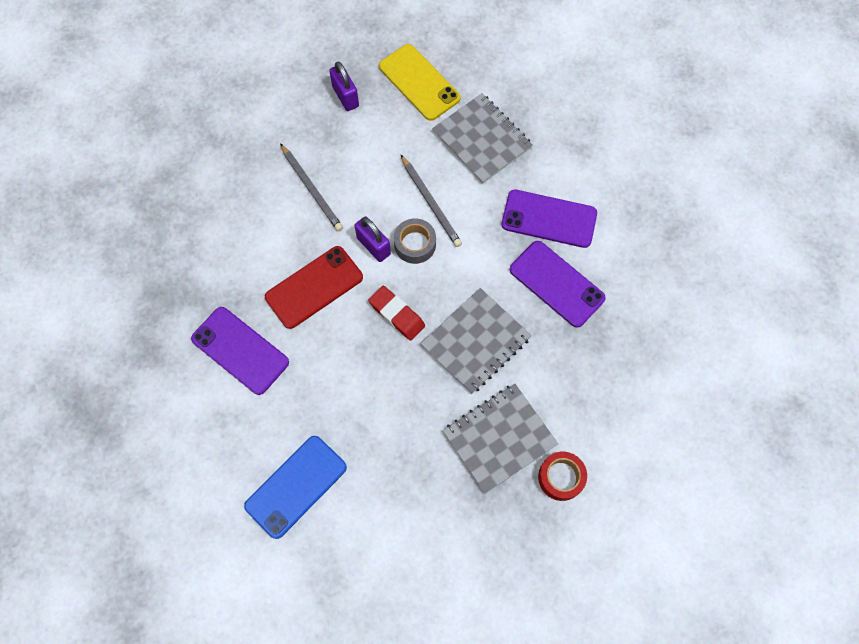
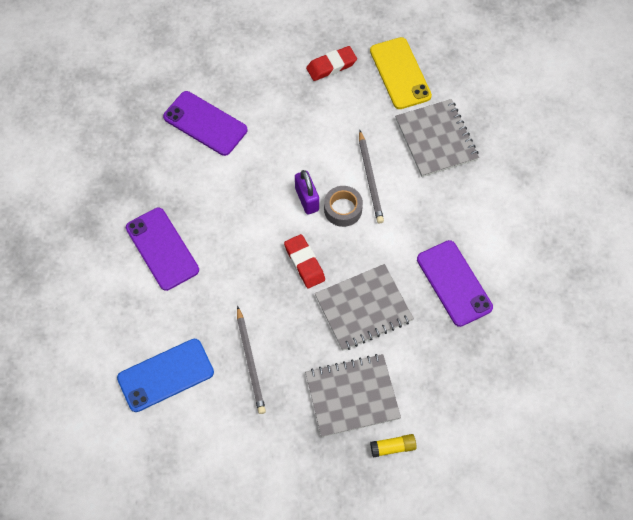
camera: 20 degrees right, 5 degrees down
red phone [265,246,363,329] -> none
grey pencil [280,143,343,231] -> grey pencil moved to [237,306,266,414]
purple padlock [329,62,359,111] -> red eraser [306,46,357,81]
purple phone [501,190,597,248] -> purple phone moved to [163,91,247,156]
red tape [538,452,587,501] -> yellow glue stick [370,434,417,458]

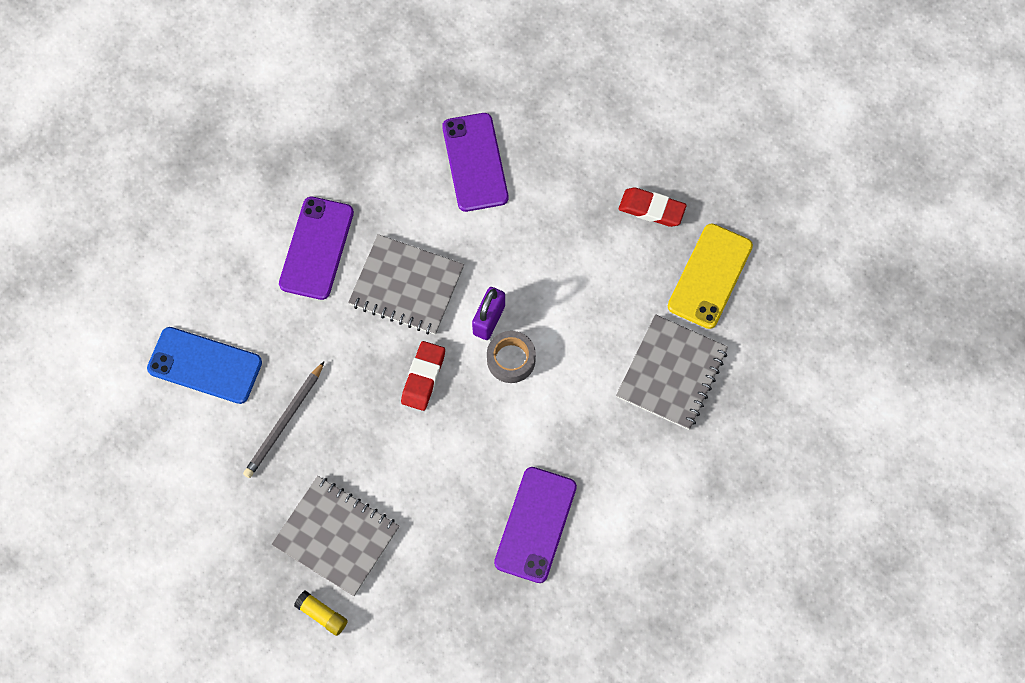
camera: 45 degrees right, 5 degrees up
grey notebook [315,264,414,351] -> grey notebook moved to [348,234,464,335]
grey pencil [359,130,384,223] -> none

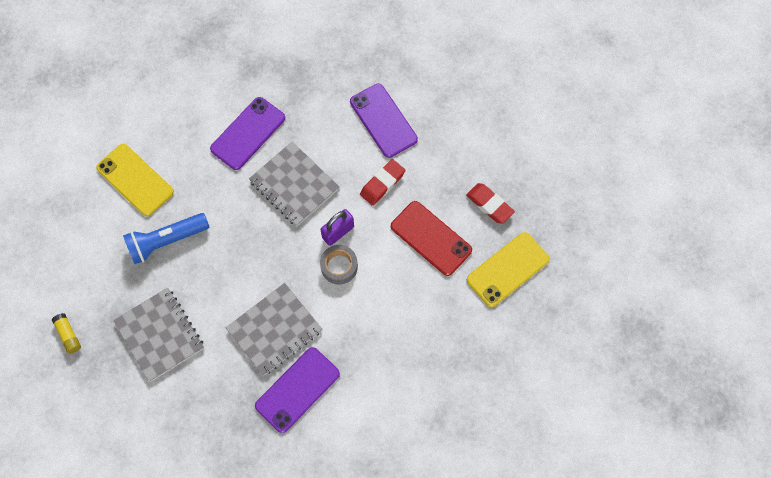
camera: 25 degrees right, 0 degrees up
blue phone [147,327,262,404] -> yellow phone [96,144,174,216]
grey pencil [243,361,325,478] -> blue flashlight [123,213,209,264]
yellow glue stick [294,590,348,636] -> yellow glue stick moved to [52,313,81,354]
red eraser [401,341,445,411] -> red eraser moved to [360,159,405,206]
purple phone [442,113,509,212] -> purple phone turned 45 degrees counterclockwise [350,84,418,158]
grey notebook [616,314,728,430] -> grey notebook moved to [226,283,322,376]
none -> red phone [391,201,472,276]

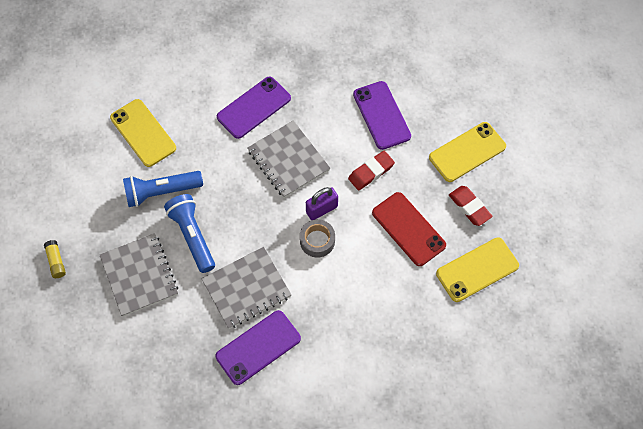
camera: 10 degrees right, 5 degrees down
none -> blue flashlight [164,194,215,273]
none -> yellow phone [429,122,506,182]

